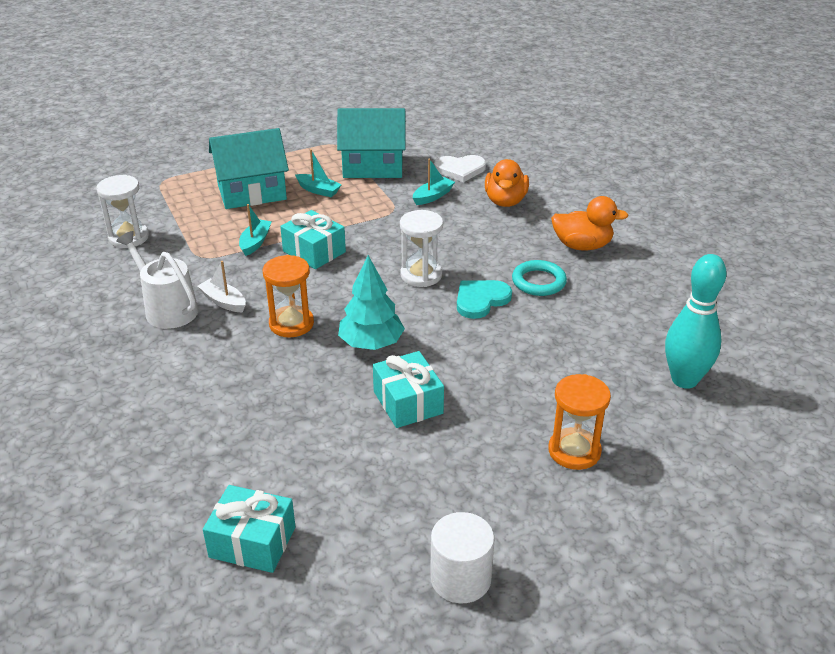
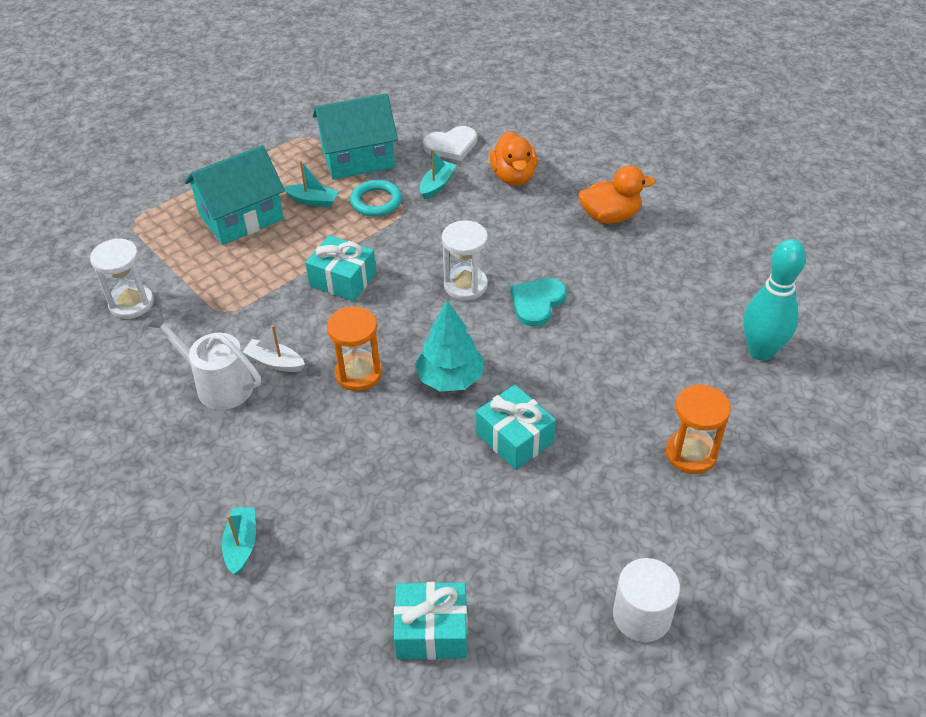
camera: 15 degrees left, 10 degrees up
turquoise boat [239,204,272,256] -> turquoise boat moved to [222,507,256,575]
turquoise ring [512,260,567,296] -> turquoise ring moved to [350,180,402,217]

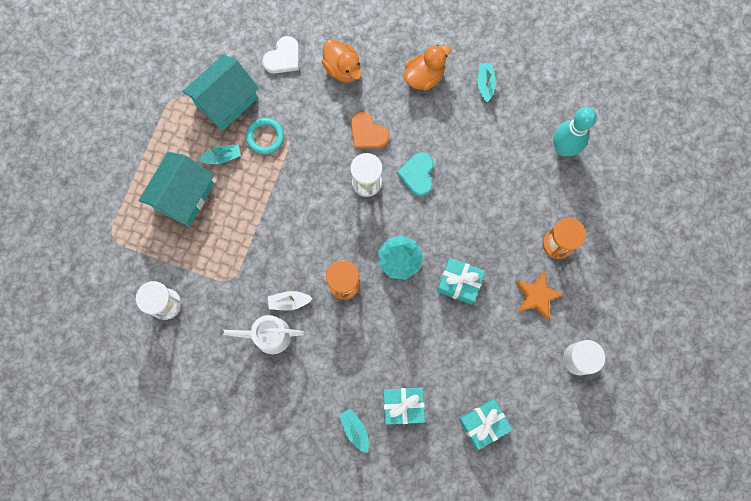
camera: 30 degrees left, 30 degrees up
turquoise gift [305,235,376,302] -> turquoise gift moved to [383,388,425,425]
turquoise boat [420,149,456,200] -> turquoise boat moved to [478,63,496,102]
none -> orange heart [351,112,390,149]
none -> orange star [516,271,564,320]

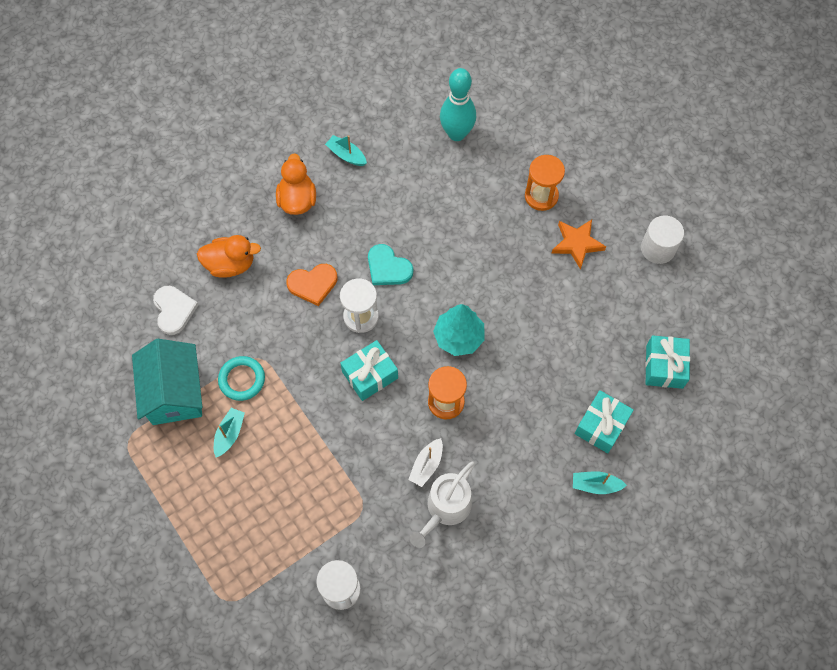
camera: 55 degrees left, 10 degrees down
turquoise house [139,152,214,227] -> none
turquoise gift [437,258,485,305] -> turquoise gift moved to [340,340,398,401]

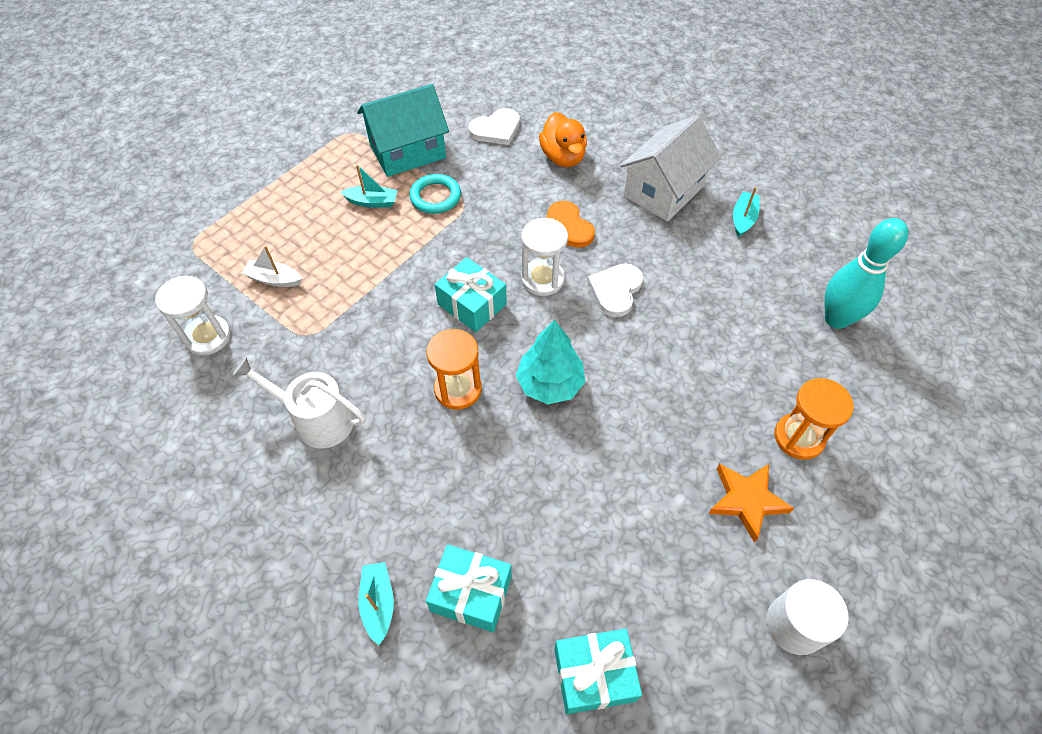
camera: 75 degrees right, 10 degrees down
orange duck [276,153,316,215] -> white house [620,115,721,222]
turquoise heart [368,244,413,285] -> white heart [587,263,643,317]
white boat [408,438,443,487] -> white boat moved to [242,245,302,287]

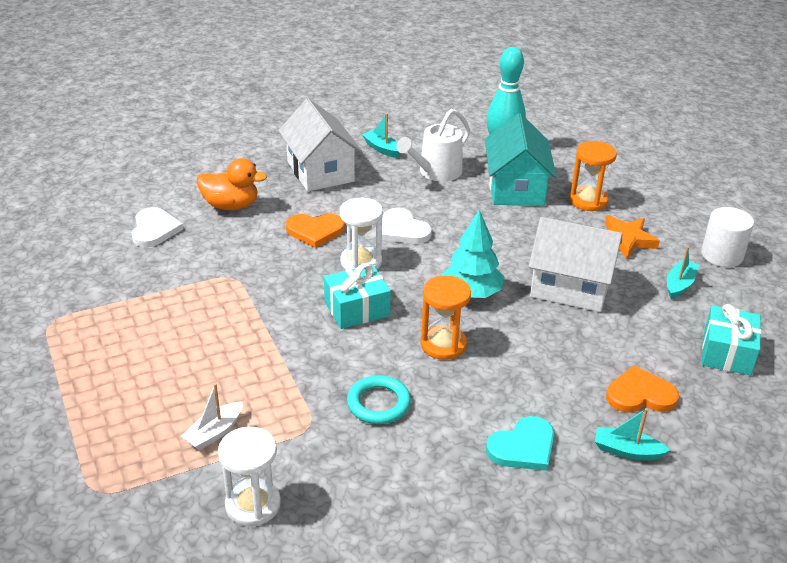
camera: 65 degrees left, 20 degrees down
white watering can [232,357,365,448] -> white watering can moved to [397,109,470,182]
turquoise boat [340,164,398,208] -> turquoise boat moved to [667,246,699,299]
turquoise house [357,84,449,177] -> turquoise house moved to [485,113,556,206]
turquoise ring [409,174,461,214] -> turquoise ring moved to [347,375,411,424]
turquoise gift [426,544,512,632] -> orange heart [606,365,679,412]
none -> turquoise heart [486,416,554,471]
none -> white house [528,217,622,312]

